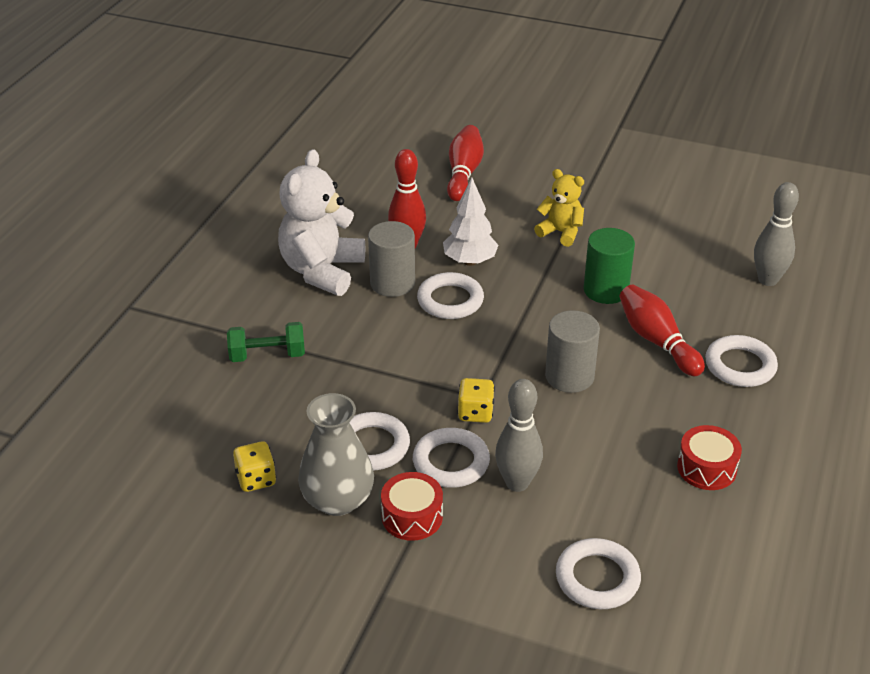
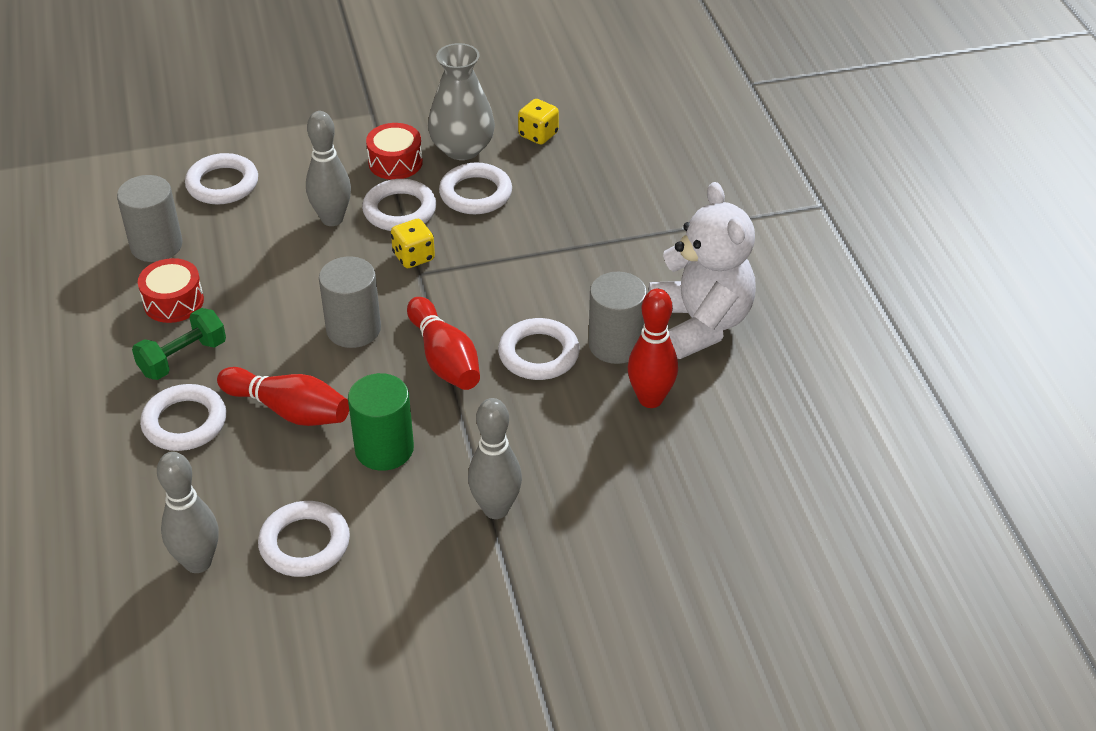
camera: 145 degrees right, 5 degrees up
green dumbbell [227,322,305,362] -> green dumbbell moved to [132,308,226,380]
white tree [443,178,498,266] -> none
red bowling pin [447,125,484,201] -> red bowling pin moved to [407,297,480,390]
yellow teddy bear [534,169,584,247] -> grey bowling pin [468,398,522,519]
none -> grey cylinder [117,175,183,262]
none -> white ring [258,501,350,577]

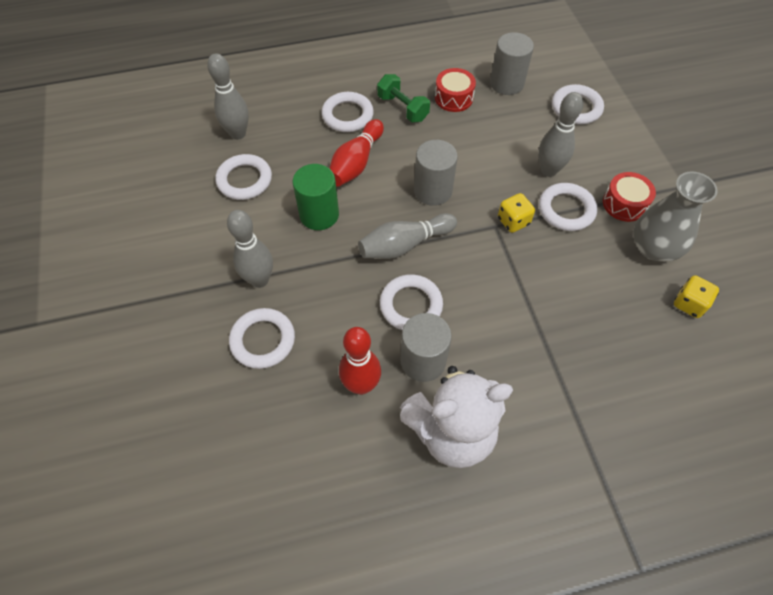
camera: 90 degrees right, 15 degrees up
red bowling pin [407,297,480,390] -> grey bowling pin [358,213,457,259]
white ring [439,163,512,214] -> white ring moved to [229,308,295,369]

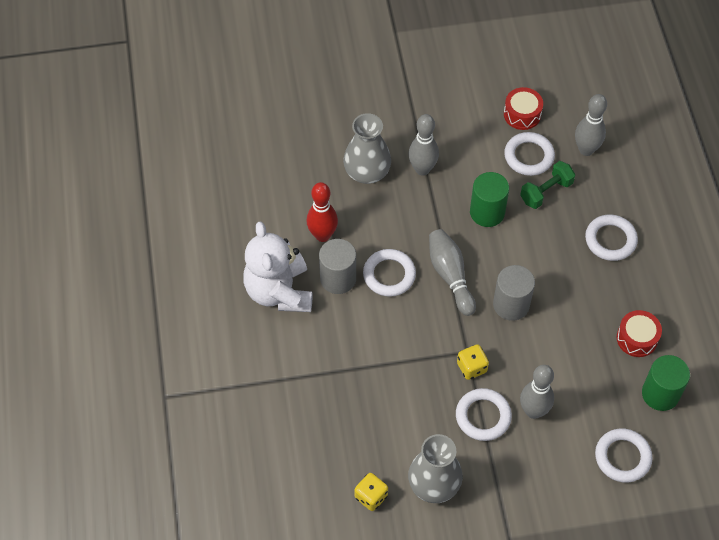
camera: 95 degrees right, 0 degrees up
white ring [229,308,295,369] -> grey vase [343,113,391,184]
red bowling pin [329,119,384,187] -> none
green dumbbell [377,74,430,122] -> green dumbbell moved to [520,161,576,209]
grey cylinder [490,32,534,95] -> green cylinder [642,355,690,411]
red drum [603,172,656,222] -> red drum moved to [504,87,543,130]

